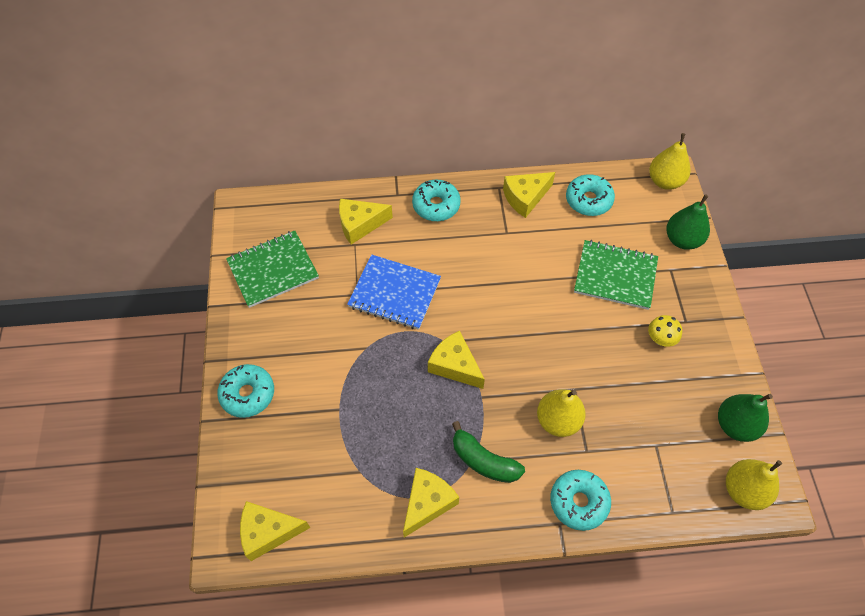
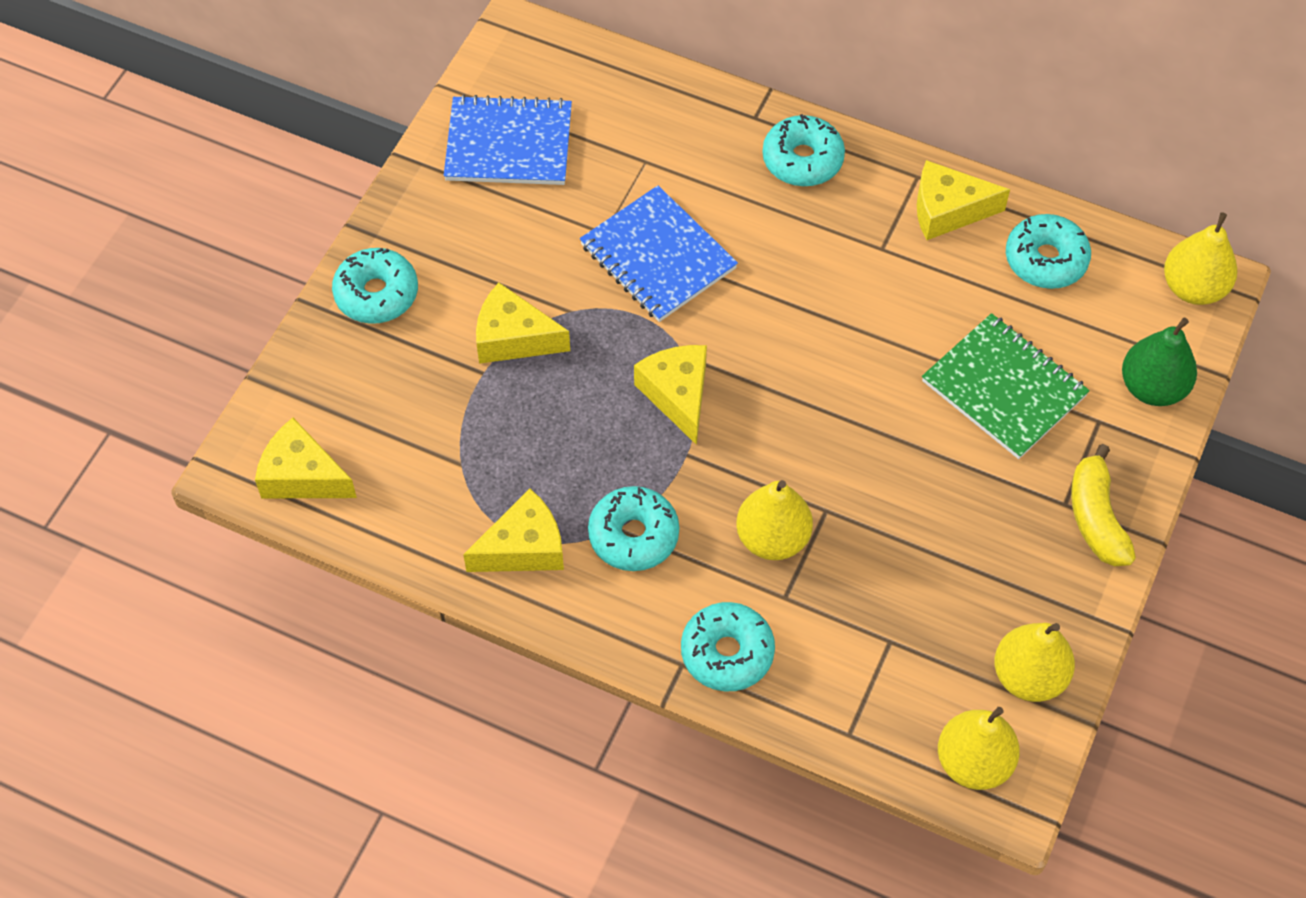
camera: 30 degrees right, 0 degrees up
green notebook [226,231,319,308] -> blue notebook [444,94,572,185]
yellow cheese [339,199,393,245] -> yellow cheese moved to [476,283,570,364]
green banana [452,421,525,483] -> turquoise donut [588,486,679,571]
yellow mushroom [648,315,682,347] -> none
green pear [718,394,773,442] -> yellow pear [995,623,1075,702]
none -> yellow banana [1071,444,1136,566]

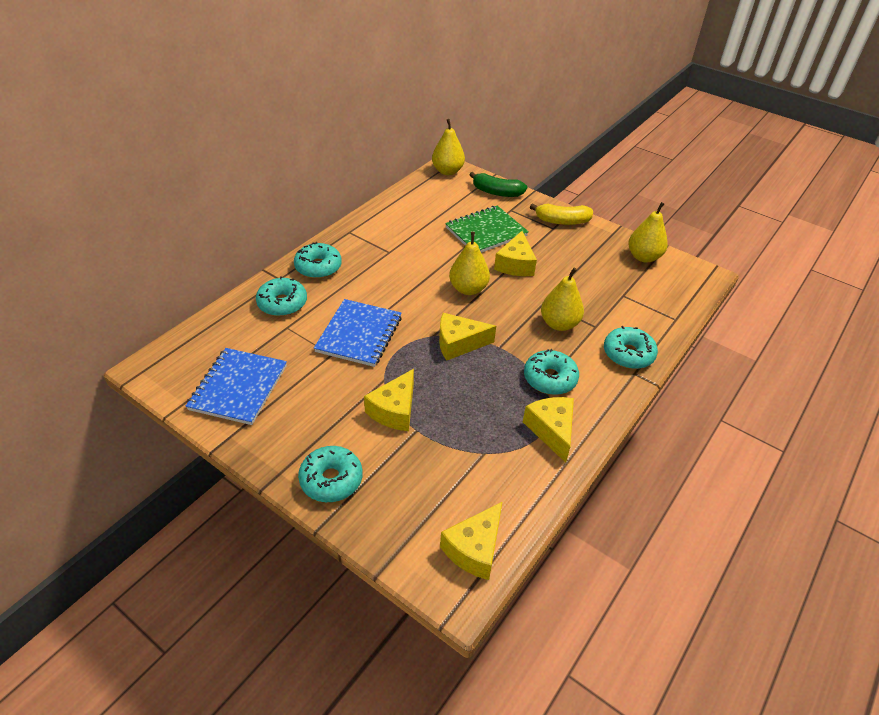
camera: 80 degrees left, 15 degrees down
blue notebook [580,186,738,322] -> blue notebook turned 45 degrees counterclockwise [314,299,402,367]
yellow cheese [917,160,1010,240] -> yellow cheese moved to [494,231,537,276]
yellow pear [938,707,1020,790] -> yellow pear moved to [449,232,490,295]
turquoise donut [1006,214,1091,289] -> turquoise donut moved to [256,276,307,316]
green pear [1122,318,1197,406] -> green banana [469,172,527,197]

